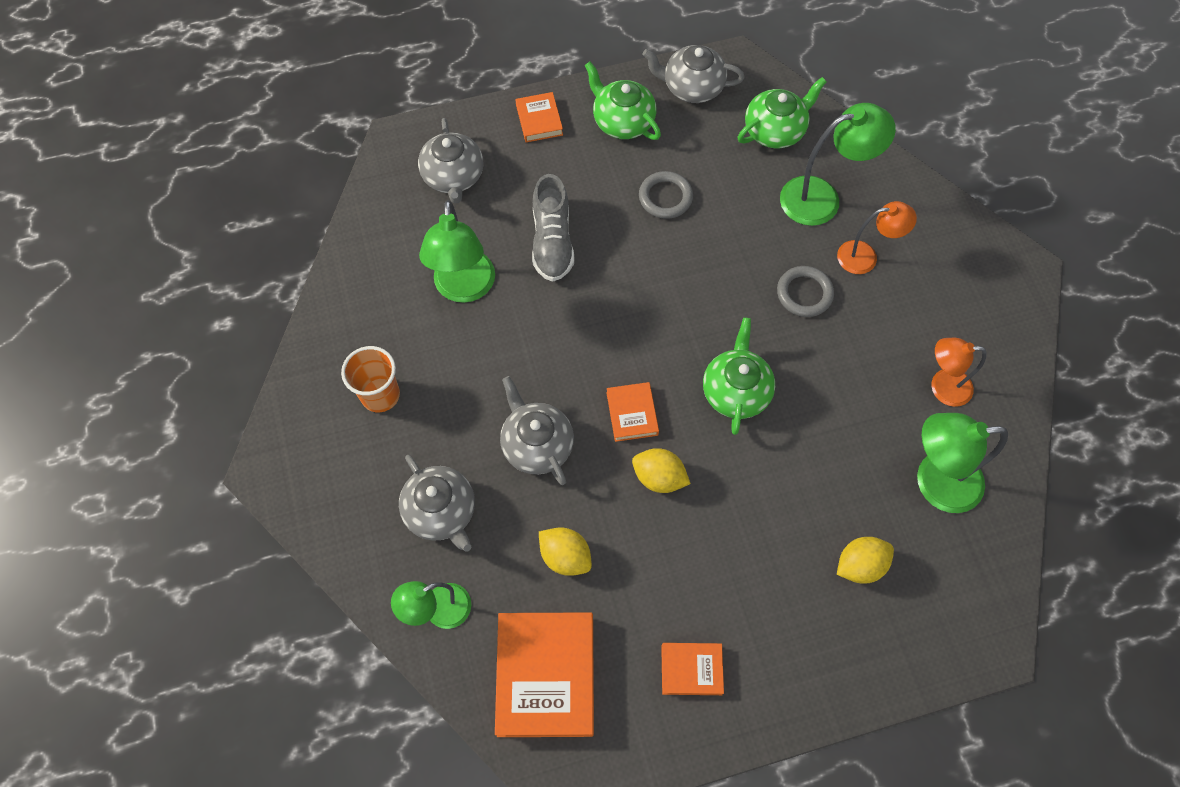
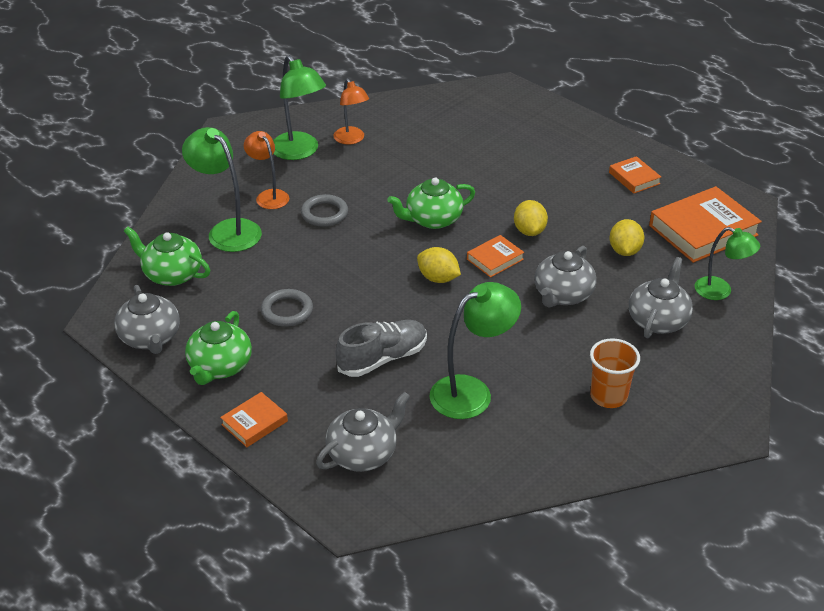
camera: 120 degrees left, 25 degrees down
yellow lemon [837,537,894,584] -> yellow lemon moved to [417,247,461,283]
green lamp [917,413,1008,513] -> green lamp moved to [273,55,326,160]

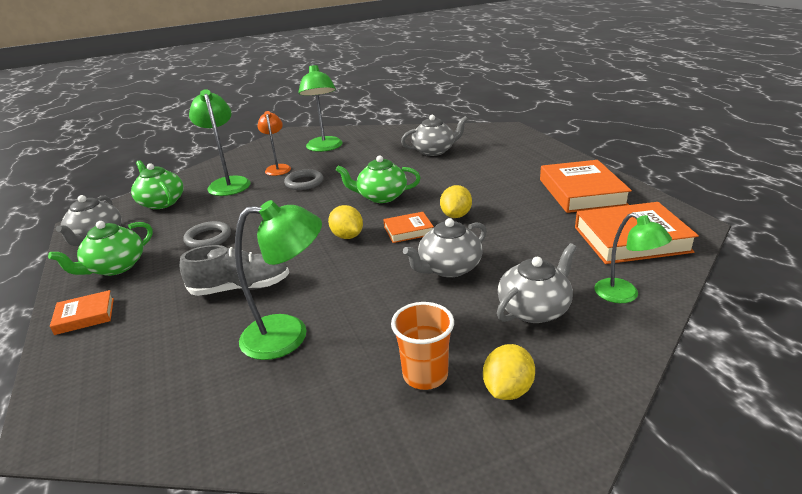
camera: 25 degrees right, 10 degrees down
grey teapot [316,392,410,472] -> grey teapot moved to [401,115,468,156]
orange lamp [334,78,369,145] -> none
orange book [609,156,661,194] -> orange book [540,160,632,213], size x1.94
yellow lemon [609,219,644,256] -> yellow lemon moved to [483,344,535,400]

